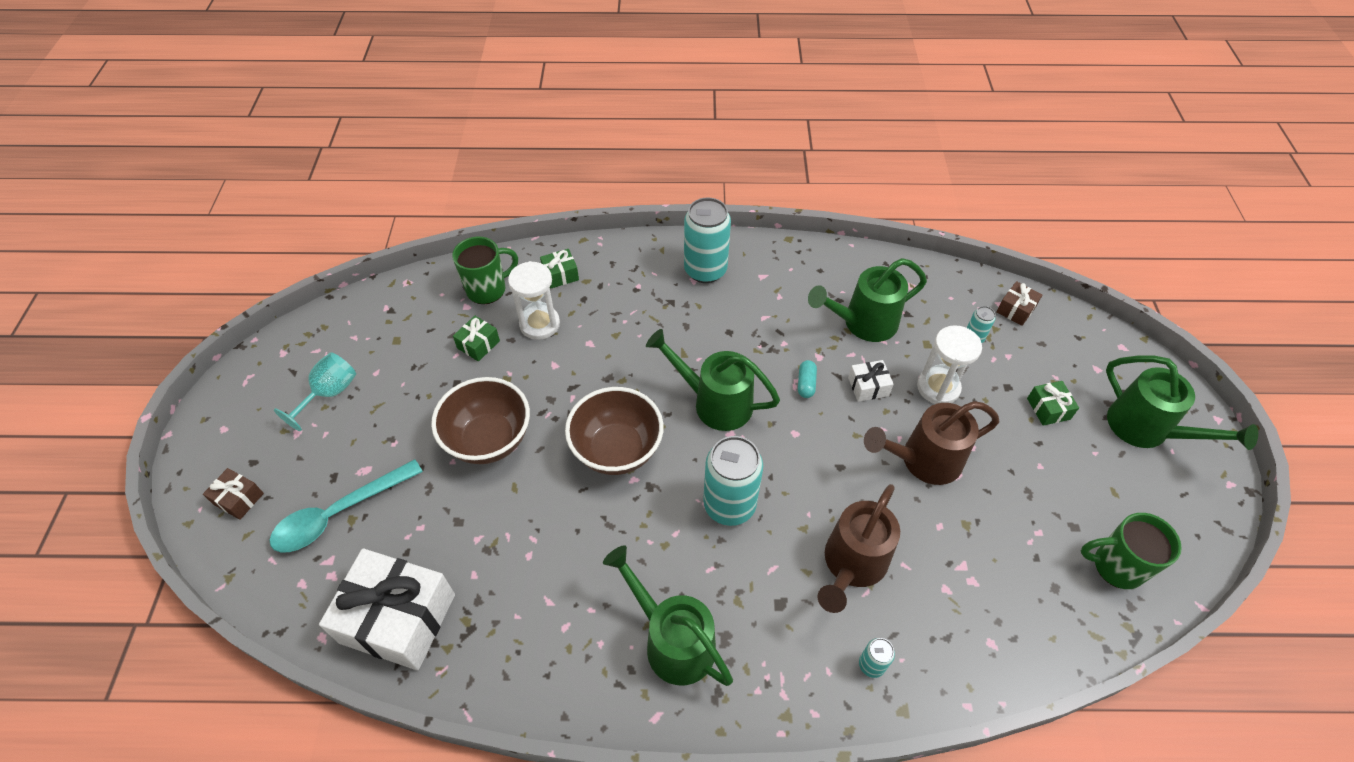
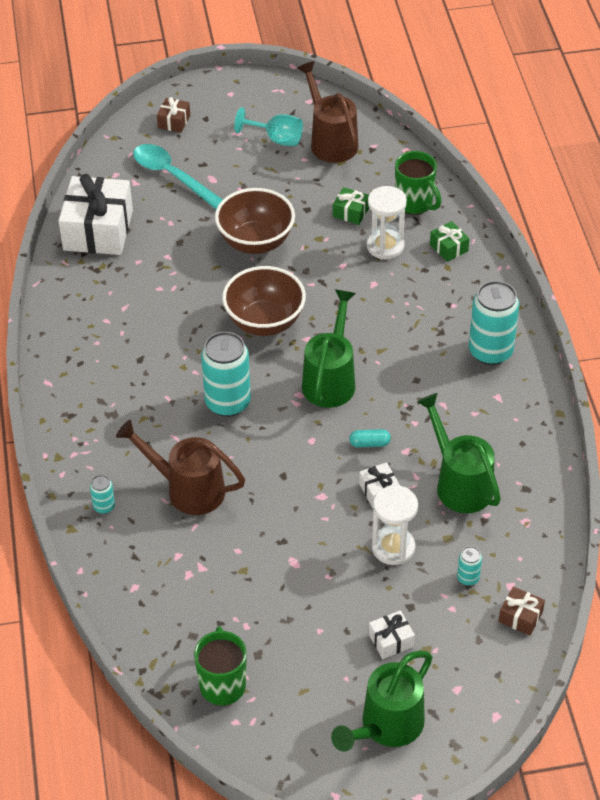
camera: 80 degrees right, 5 degrees down
green watering can [603,545,733,686] -> none
brown watering can [864,401,999,485] -> brown watering can moved to [297,61,358,163]
green gift [1027,381,1079,426] -> white gift [369,610,415,659]

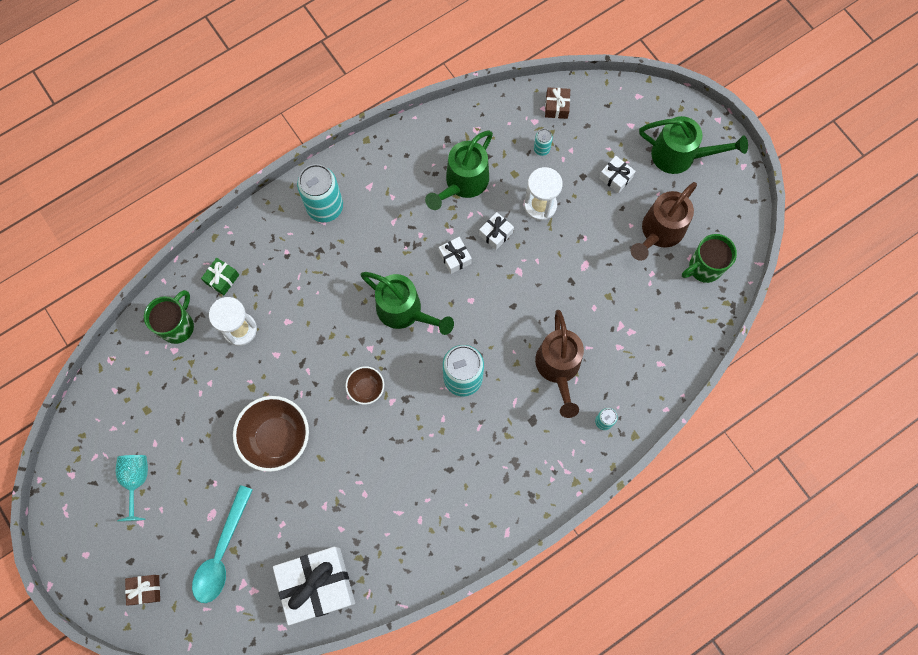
camera: 115 degrees left, 25 degrees up
brown bowl [222,266,306,336] -> brown bowl [346,366,384,405], size x0.53
brown watering can [297,61,358,163] -> brown watering can moved to [631,182,697,261]
green watering can [302,290,356,408] -> green watering can turned 135 degrees counterclockwise [360,272,454,335]
green gift [333,187,369,225] -> none
turquoise capsule [349,429,391,447] -> white gift [439,237,472,274]

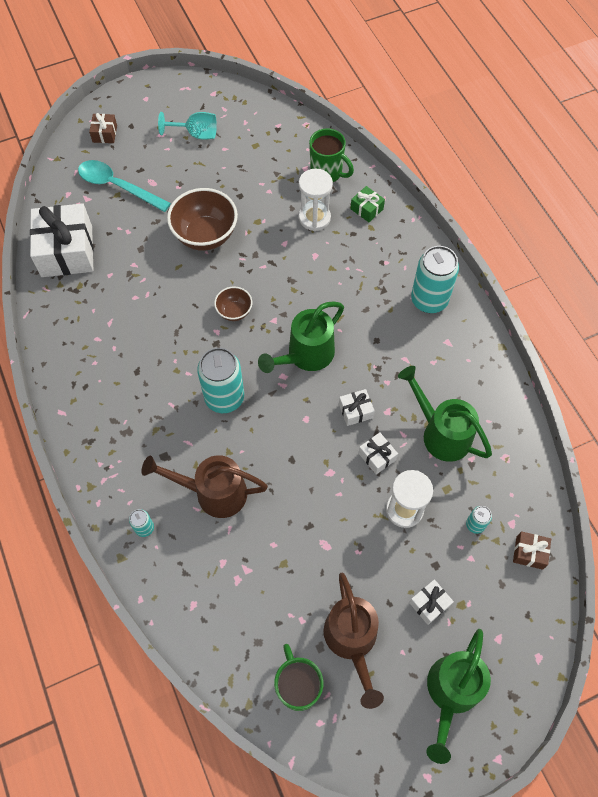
camera: 100 degrees right, 10 degrees down
brown watering can [631,182,697,261] -> brown watering can turned 150 degrees counterclockwise [324,573,384,709]

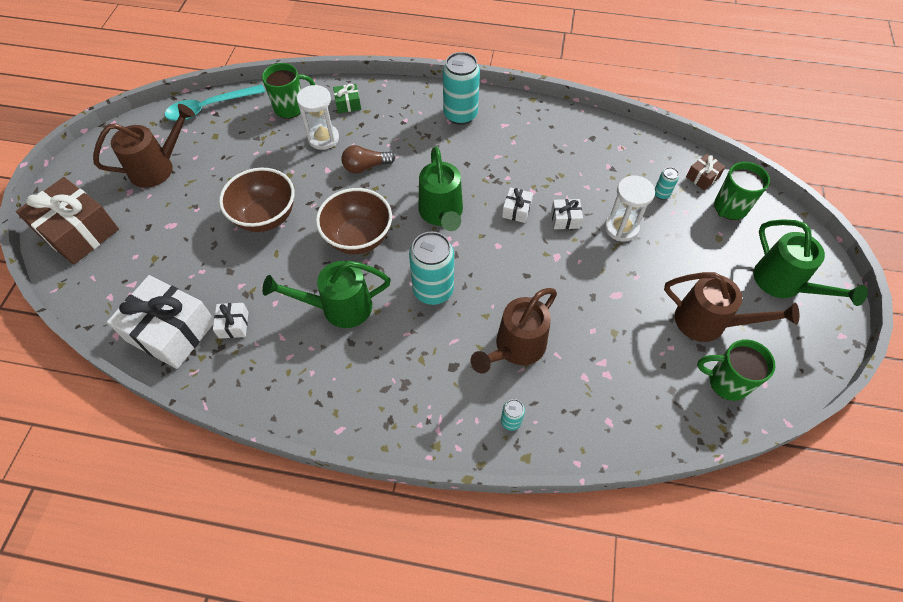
camera: 55 degrees left, 5 degrees down
turquoise spoon [78,160,171,212] -> turquoise spoon moved to [165,84,265,121]
brown gift [89,113,117,143] -> brown gift [16,177,119,265], size x2.23
turquoise goblet [158,112,217,140] -> brown watering can [93,104,195,188]
brown bowl [214,287,252,321] -> brown bowl [316,188,392,254], size x1.90
green watering can [398,366,492,462] -> green watering can moved to [262,261,391,328]
white gift [409,579,454,625] -> white gift moved to [213,303,249,339]
none -> brown light bulb [341,145,395,173]
none -> green mug [714,162,770,220]

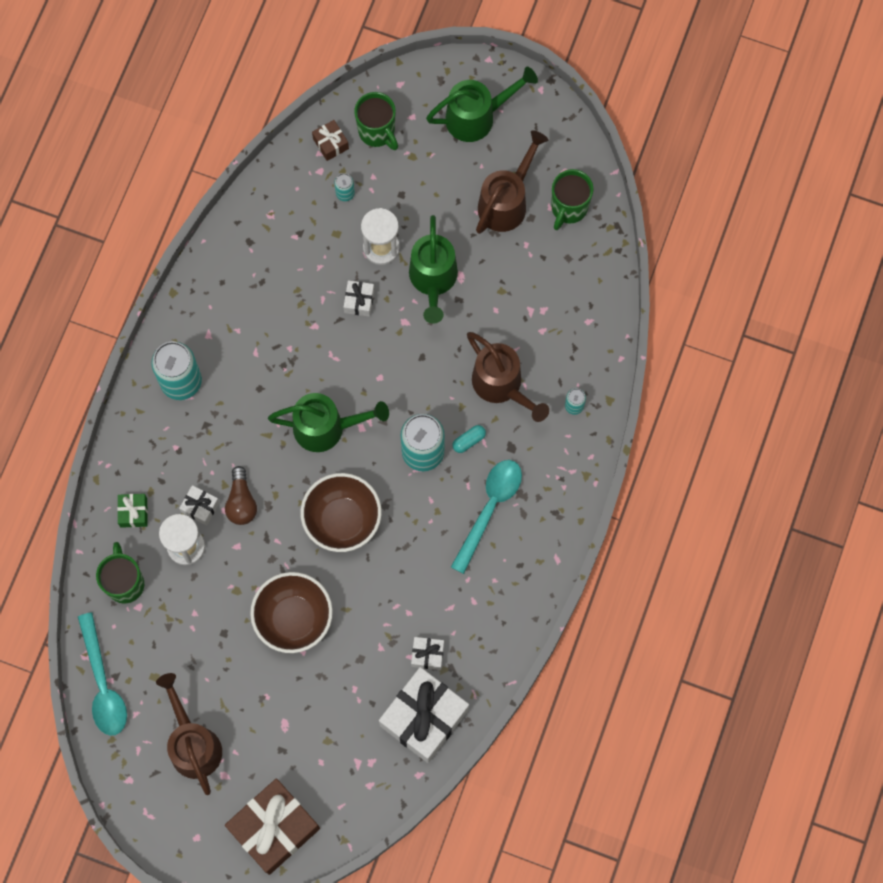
camera: 80 degrees left, 15 degrees up
green watering can [262,261,391,328] -> green watering can moved to [409,215,458,324]
white gift [502,187,533,223] -> white gift moved to [179,485,220,525]
none -> turquoise spoon [451,460,522,574]
none -> turquoise capsule [452,425,486,453]

